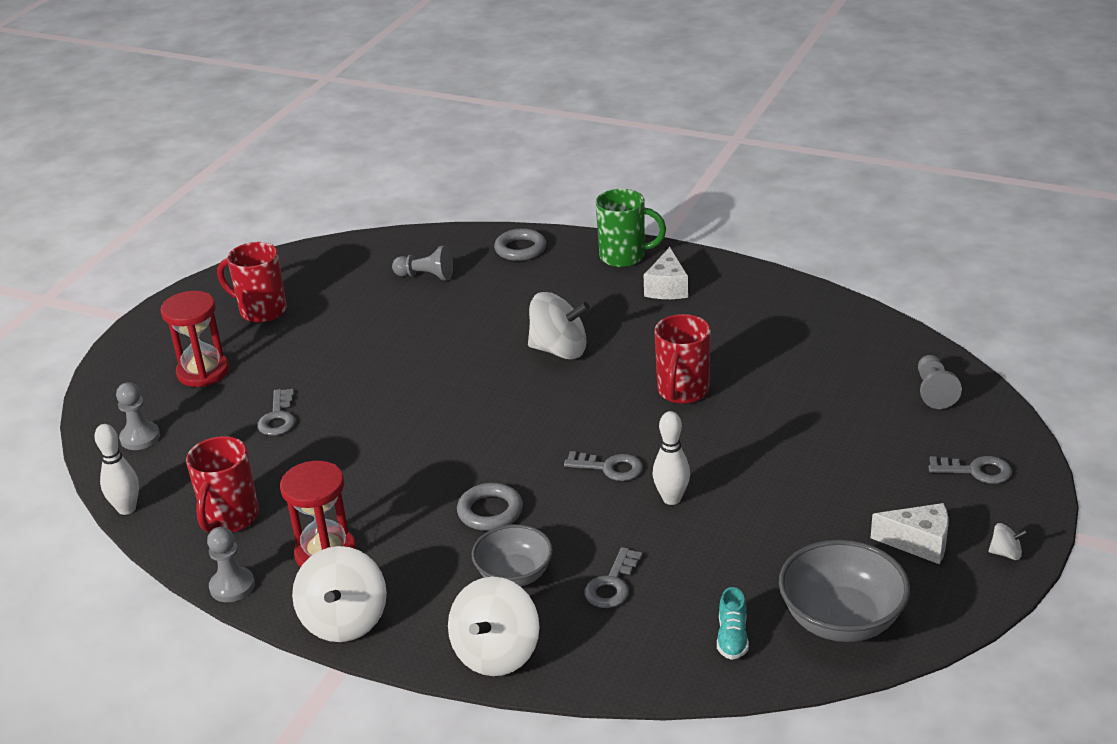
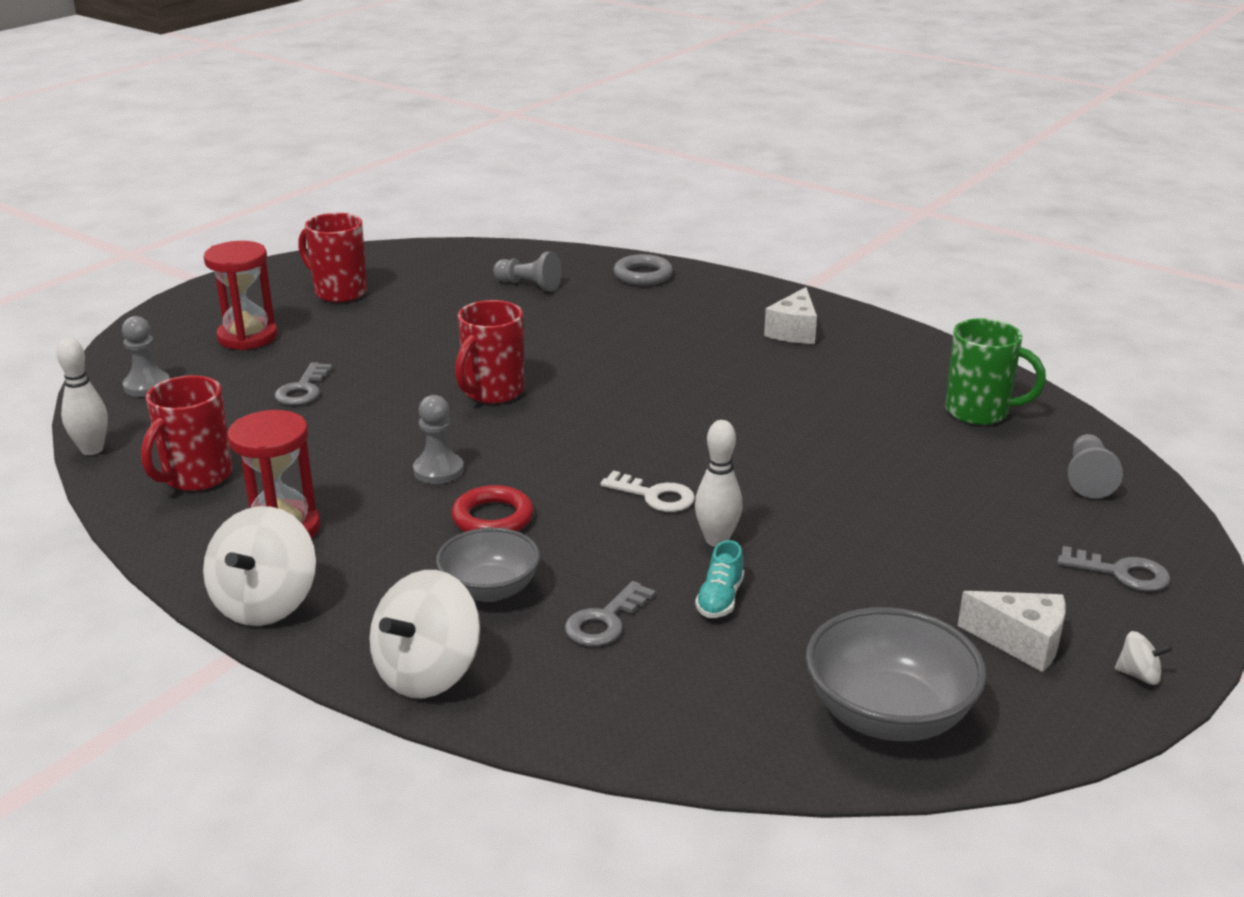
camera: 10 degrees right, 5 degrees down
grey pawn [207,527,255,602] -> grey pawn moved to [413,395,464,484]
grey ring [457,483,523,531] -> red ring [451,485,534,532]
white spinning top [528,292,590,359] -> none
grey key [564,451,643,481] -> white key [600,471,695,512]
green mug [596,189,666,267] -> green mug moved to [945,318,1046,425]
red mug [654,314,711,404] -> red mug moved to [455,300,524,404]
turquoise shoe [717,587,749,660] -> turquoise shoe moved to [695,540,744,618]

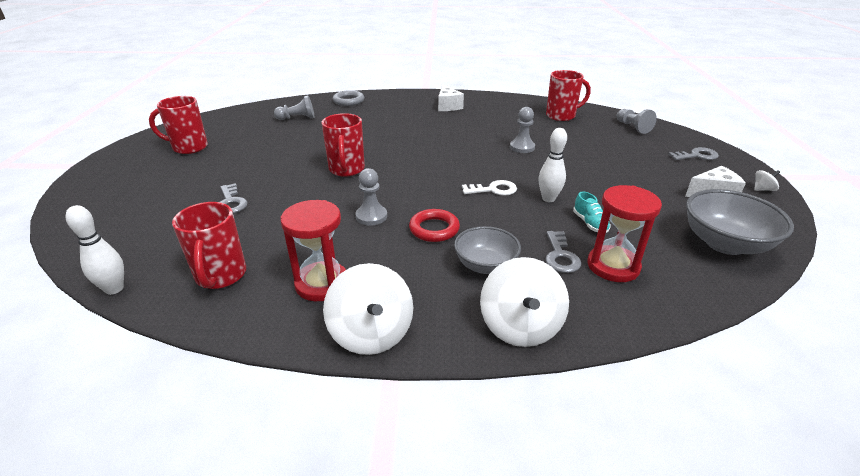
camera: 35 degrees left, 5 degrees up
grey pawn [122,316,170,397] -> grey pawn moved to [510,107,535,153]
red hourglass [204,241,278,350] -> red hourglass moved to [588,185,662,282]
green mug [945,318,1046,425] -> red mug [546,70,591,121]

